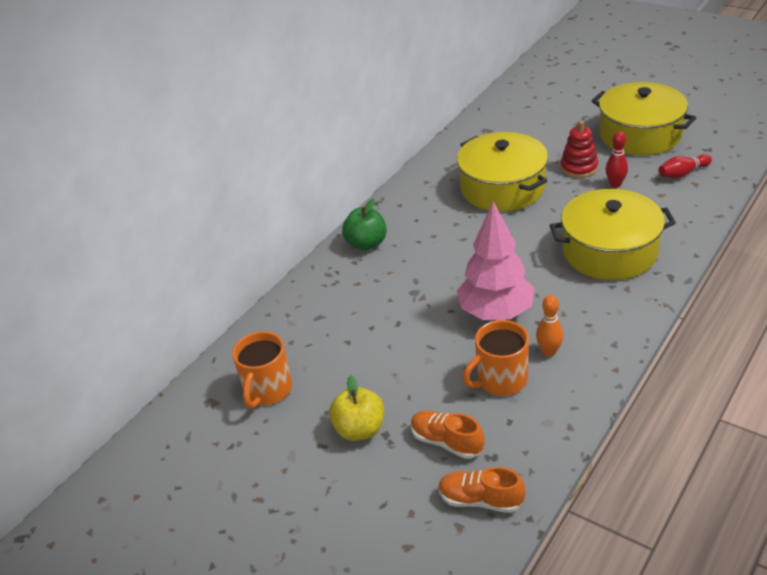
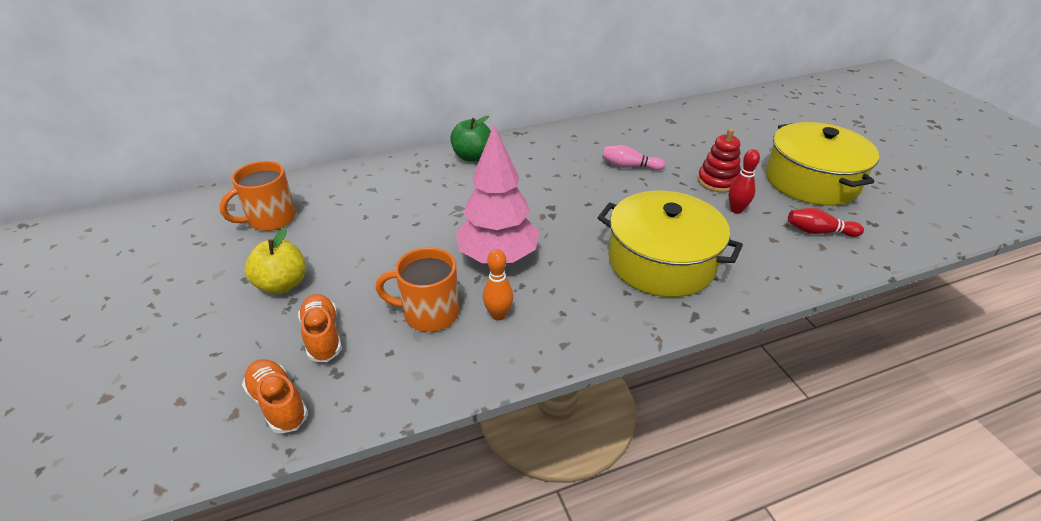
camera: 30 degrees right, 0 degrees up
yellow pot [457,132,548,212] -> pink bowling pin [602,145,665,171]

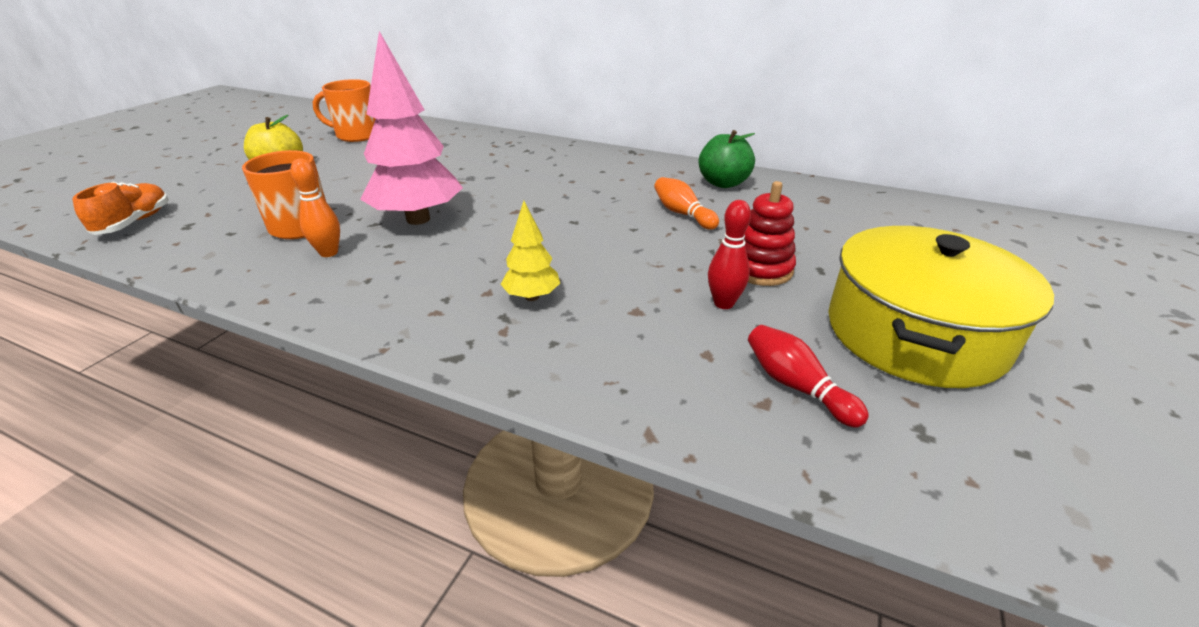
camera: 45 degrees right, 5 degrees down
orange shoe [298,294,342,362] -> none
green apple [450,116,491,161] -> green apple moved to [699,130,755,188]
yellow pot [598,191,743,297] -> yellow tree [500,201,560,301]
pink bowling pin [602,145,665,171] -> orange bowling pin [654,177,719,230]

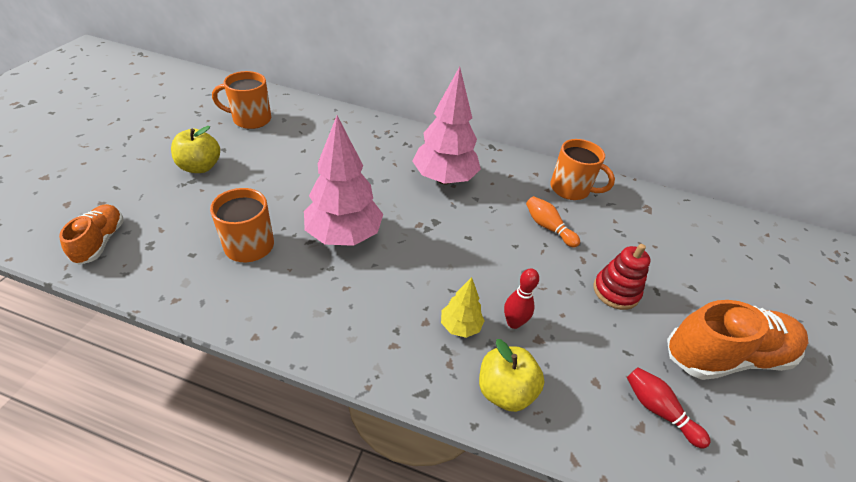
camera: 10 degrees left, 10 degrees up
orange bowling pin [290,159,340,257] -> none
green apple [699,130,755,188] -> orange mug [550,139,615,200]
red bowling pin [708,200,751,309] -> red bowling pin moved to [504,268,539,329]
yellow pot [828,226,1054,388] -> orange shoe [667,300,808,380]
none -> pink tree [412,66,481,184]
none -> yellow apple [479,339,544,412]

